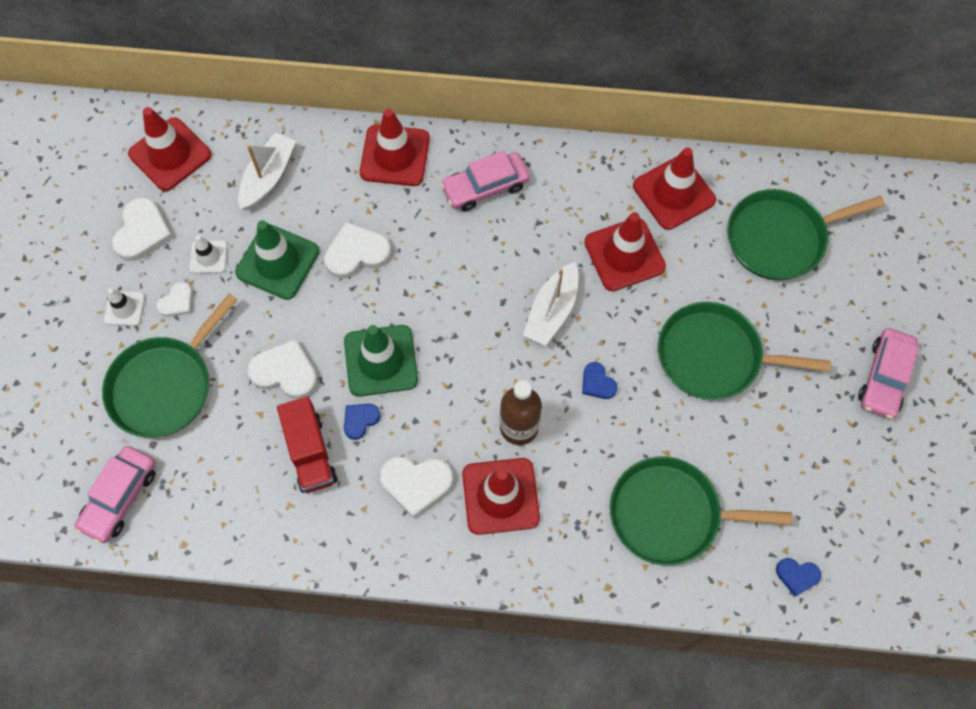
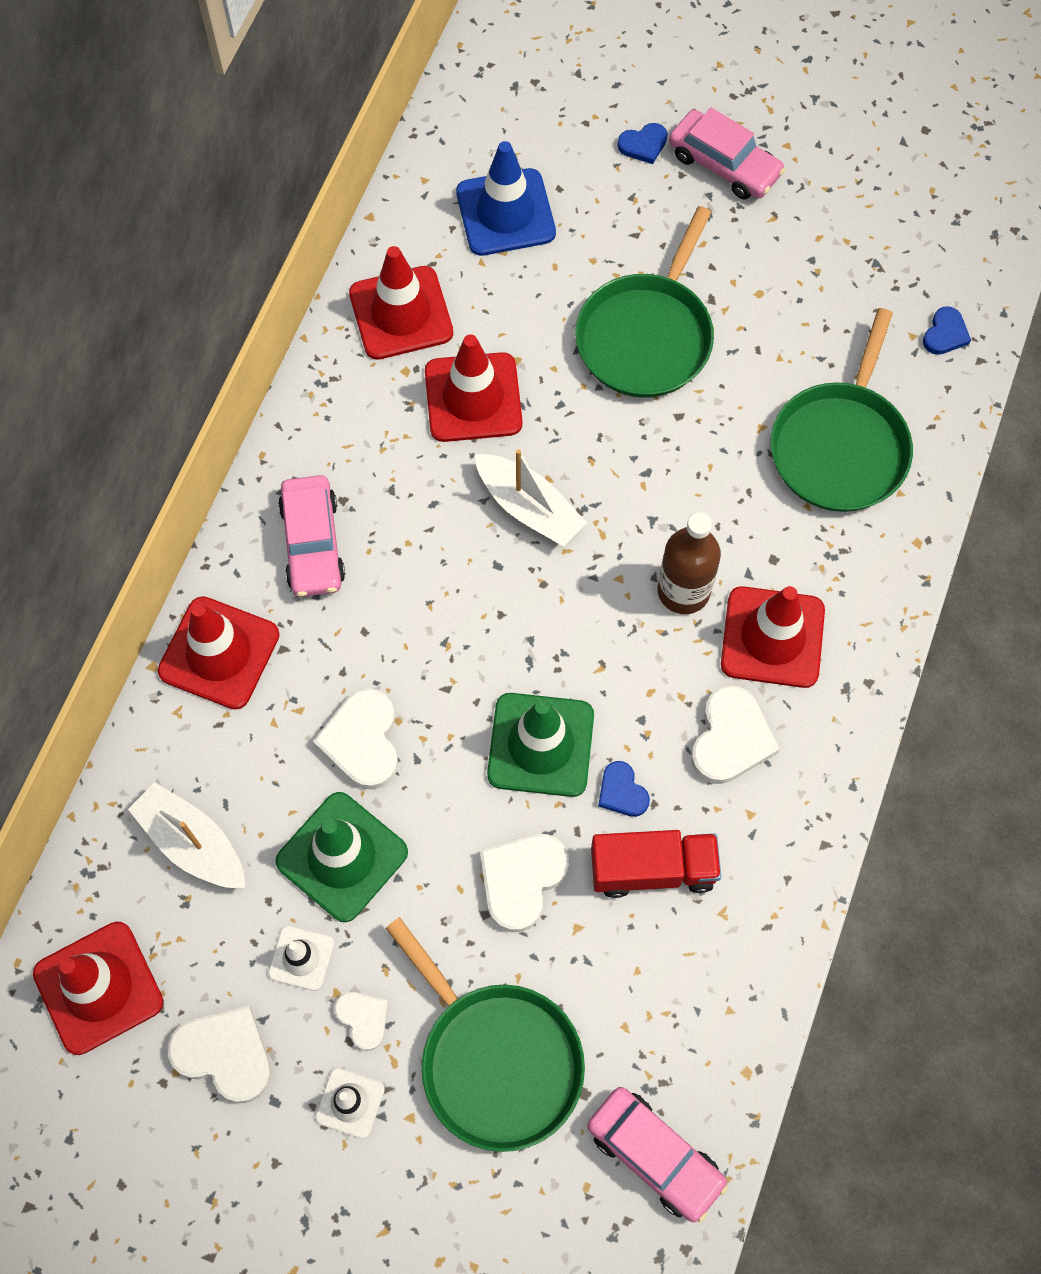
camera: 75 degrees left, 0 degrees up
blue heart [582,362,617,399] -> blue heart moved to [618,123,668,164]
green pan [727,189,885,280] -> blue traffic cone [456,141,556,256]

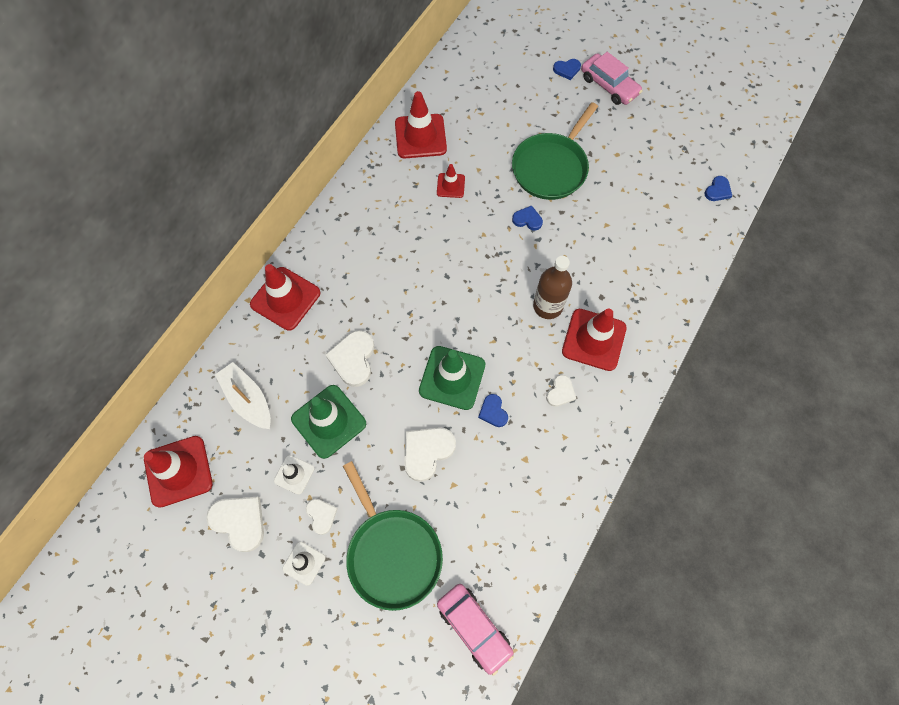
camera: 10 degrees right, 0 degrees up
pink car [278,475,345,597] -> none
red traffic cone [425,334,523,442] -> red traffic cone [437,164,465,198], size x0.54
blue traffic cone [456,141,556,256] -> none
white boat [475,449,587,547] -> none
red truck [591,830,721,898] -> none
white heart [691,685,780,784] -> white heart [546,375,576,407], size x0.58
green pan [770,308,913,512] -> none
none -> blue heart [512,206,543,231]

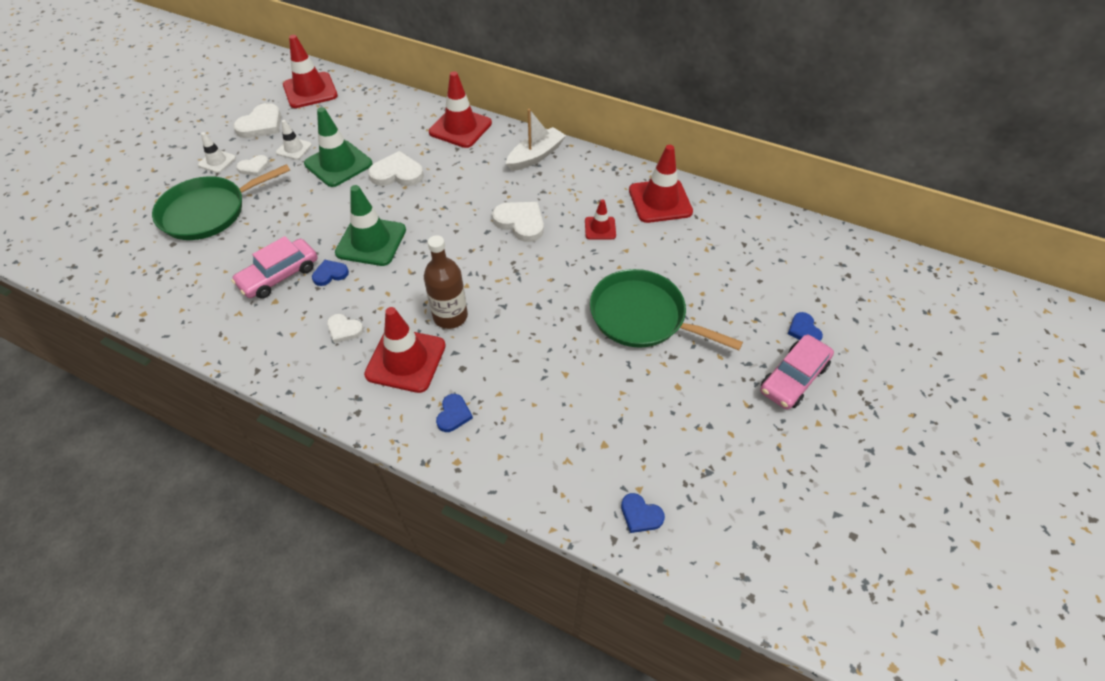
camera: 85 degrees right, 15 degrees down
white boat [215,362,271,429] -> white boat moved to [506,109,566,171]
white heart [404,427,456,482] -> white heart moved to [492,202,544,242]
pink car [437,584,514,676] -> pink car moved to [231,236,318,299]
blue heart [512,206,543,231] -> blue heart moved to [436,394,473,432]

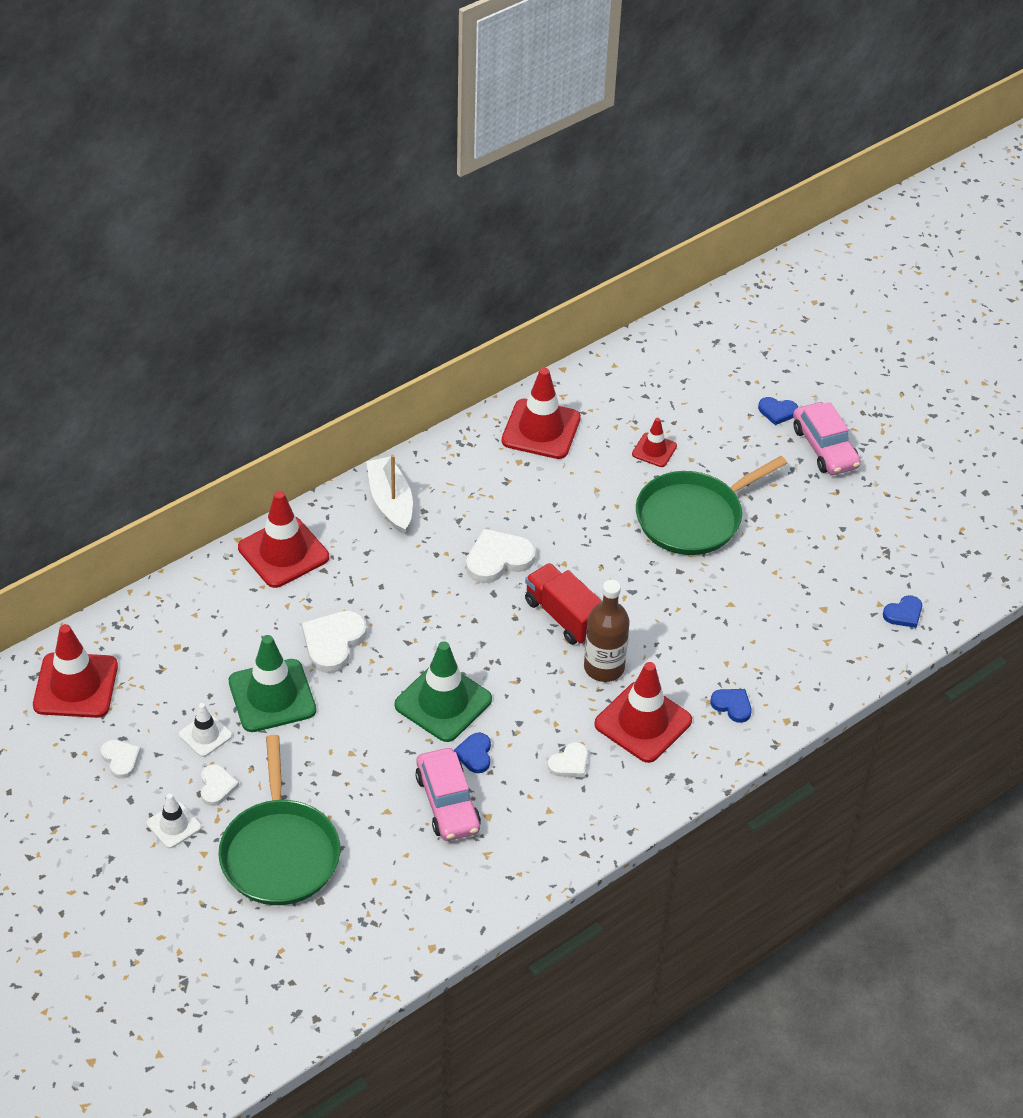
camera: 65 degrees left, 5 degrees down
white heart [233,103,281,138] -> white heart [100,740,141,779], size x0.58
red traffic cone [585,199,616,240] -> red traffic cone moved to [632,418,677,467]
none -> red truck [525,563,603,645]

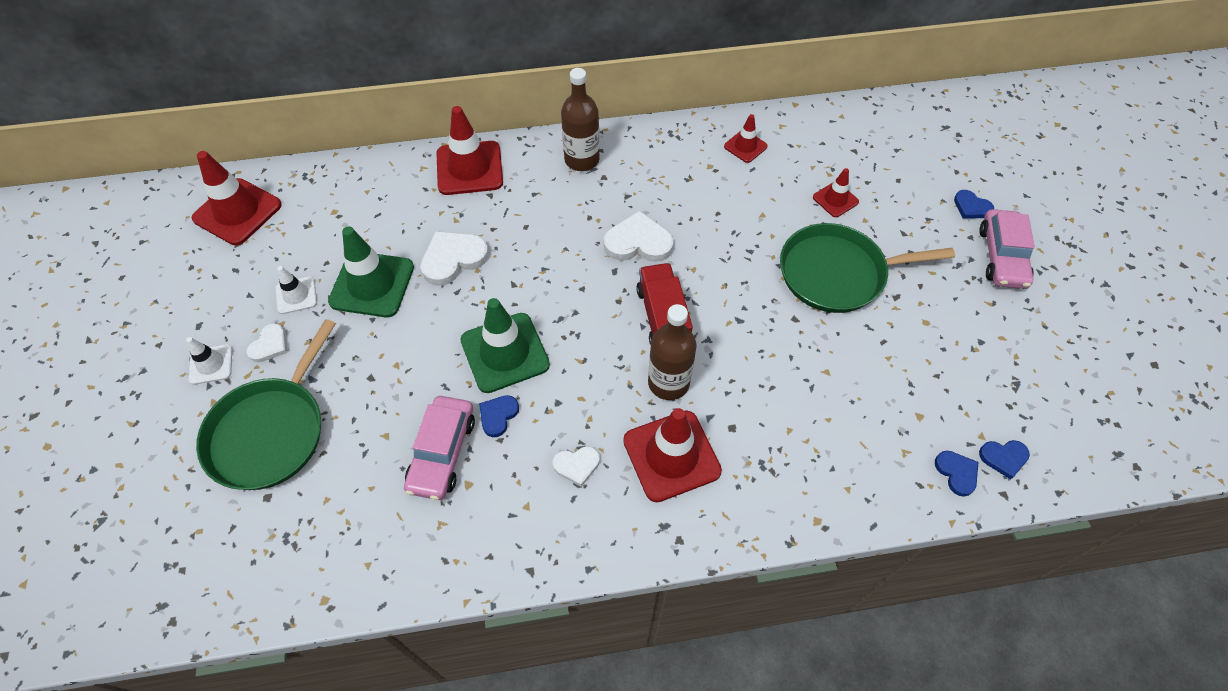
camera: 30 degrees right, 10 degrees up
white heart [100,740,141,779] -> none
white boat [366,455,413,534] -> brown bottle [561,68,600,171]
red traffic cone [502,368,581,459] -> red traffic cone [724,114,768,163], size x0.54
blue heart [710,689,752,723] -> blue heart moved to [935,451,978,497]

